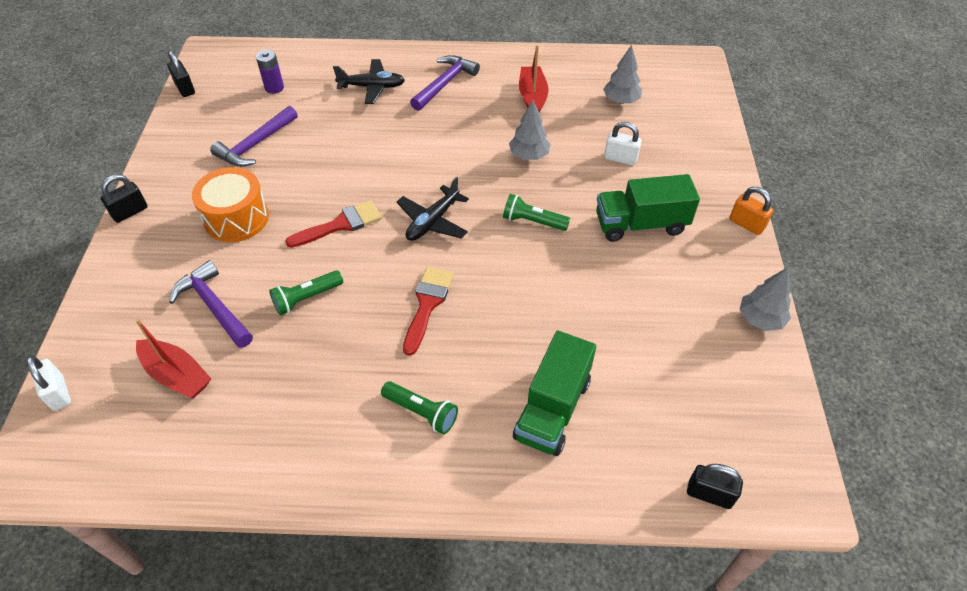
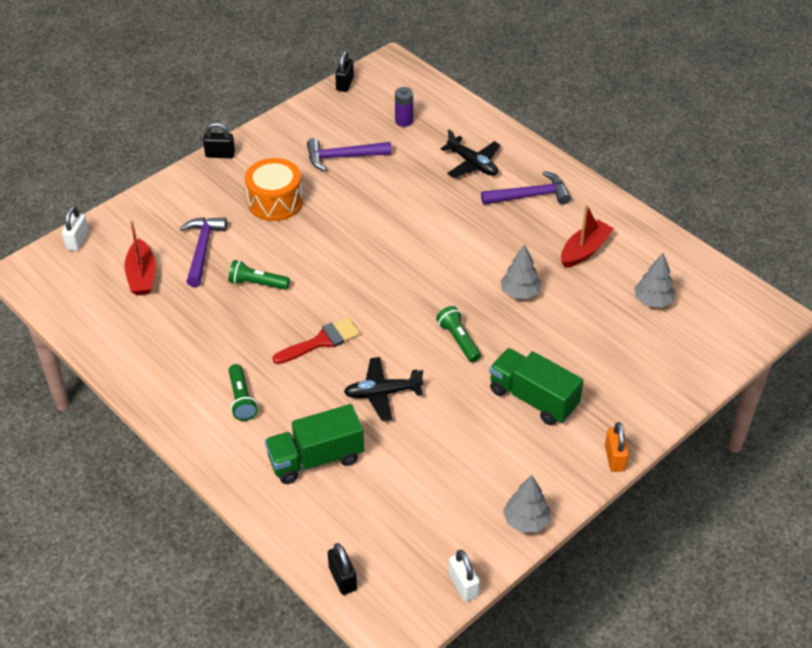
camera: 45 degrees right, 5 degrees down
red brush [285,200,382,248] -> none
black plane [397,177,469,241] -> black plane moved to [344,357,423,421]
white padlock [604,122,642,165] -> white padlock moved to [448,550,480,602]

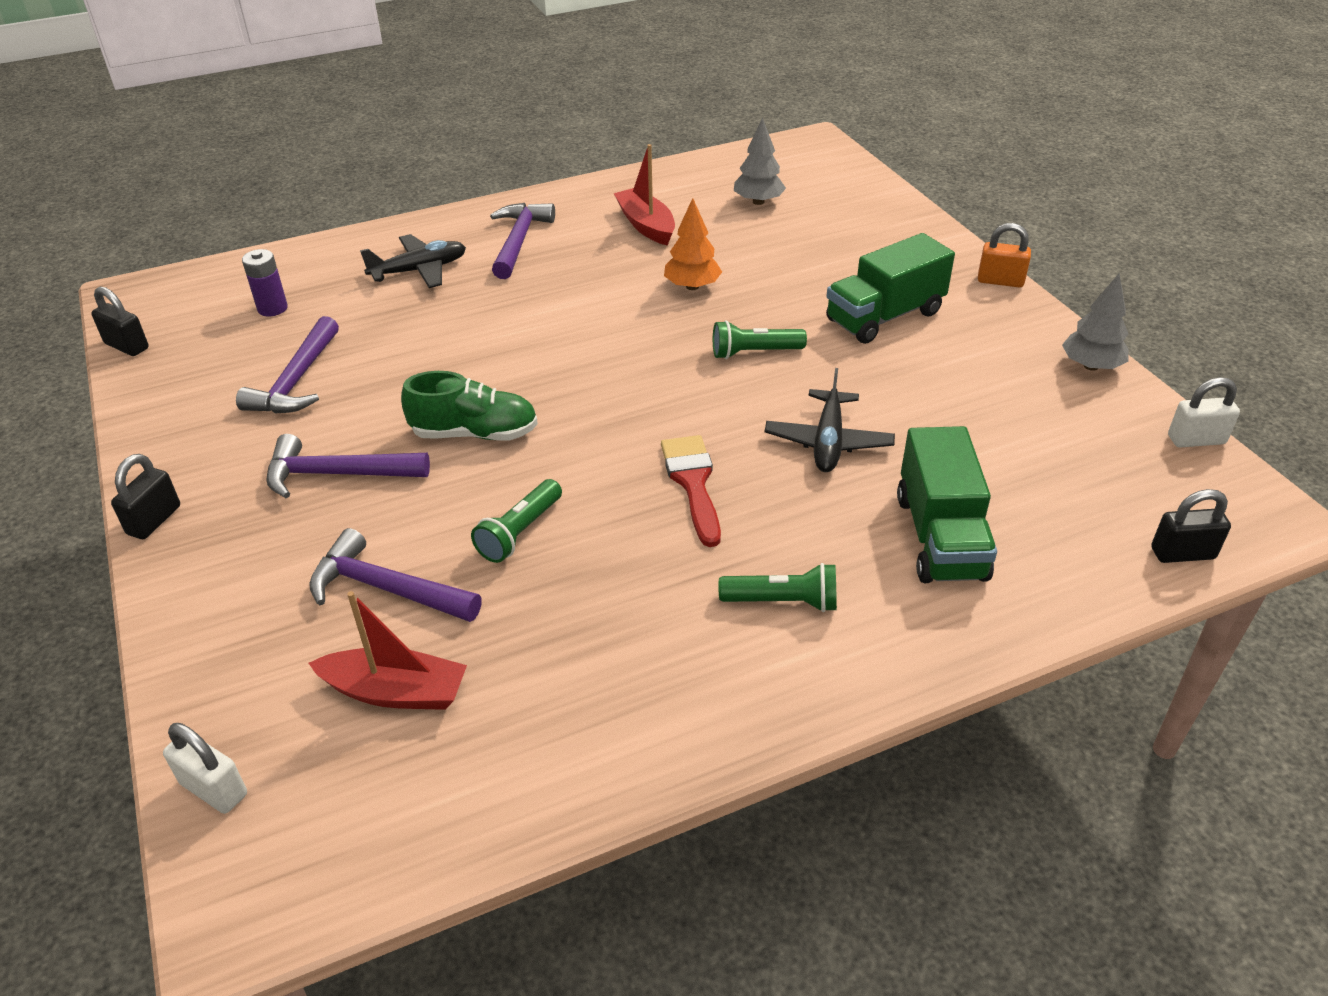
camera: 70 degrees left, 5 degrees down
orange drum [245,158,303,221] -> purple hammer [267,434,430,498]
grey tree [500,244,541,299] -> orange tree [664,198,722,290]
none -> green shoe [401,371,538,441]

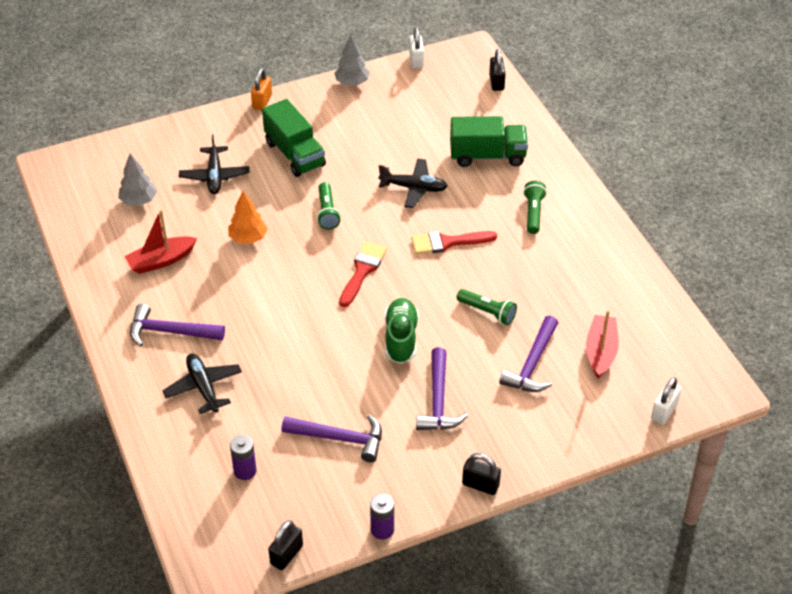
camera: 90 degrees left, 5 degrees up
none -> black plane [179,134,250,194]
none -> red brush [339,242,387,307]
none -> purple battery [370,494,394,540]

